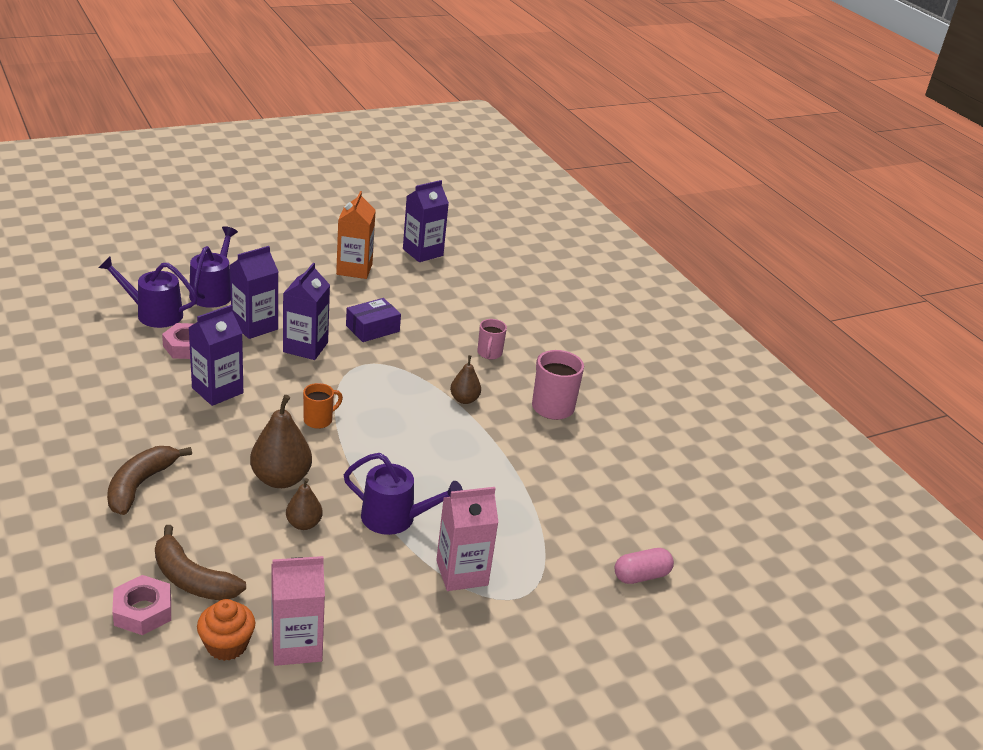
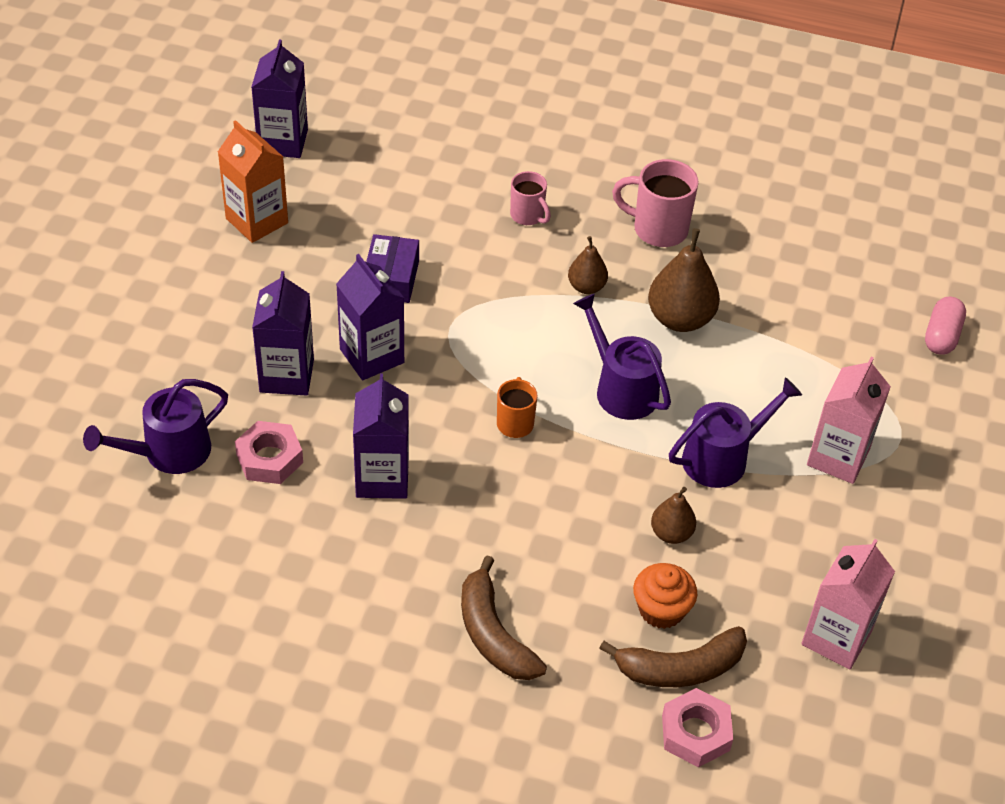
camera: 45 degrees left, 15 degrees up
purple watering can [189,226,238,308] -> purple watering can moved to [573,294,671,420]
orange cupcake [197,599,255,661] -> orange cupcake moved to [633,563,697,629]
brown pear [250,395,312,488] -> brown pear moved to [648,228,720,332]

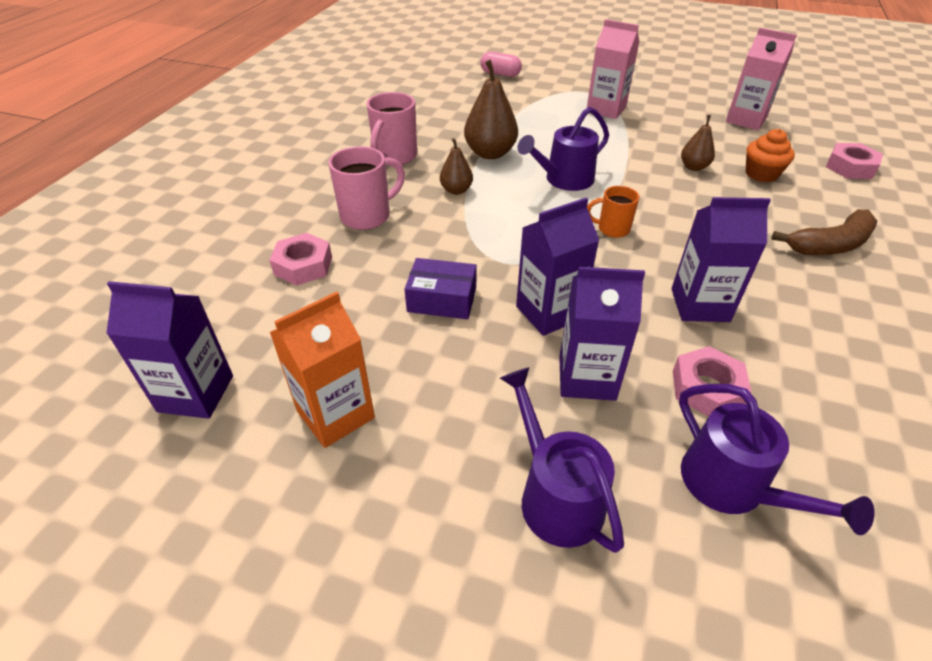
camera: 85 degrees left, 5 degrees down
pink mug [510,171,551,225] -> pink mug [328,146,405,230], size x1.61
brown banana [599,626,747,687] -> none
purple watering can [669,377,802,488] -> purple watering can moved to [500,367,624,553]
none -> pink nut [270,233,332,286]

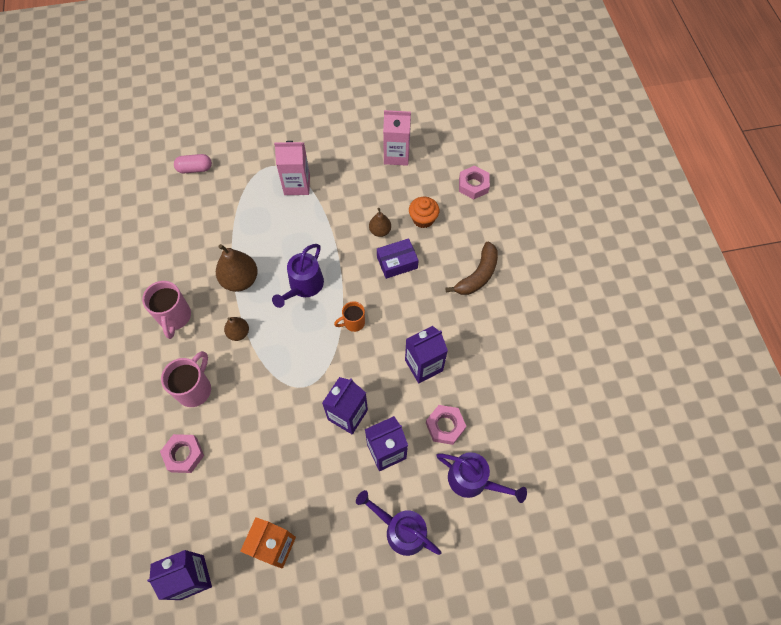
camera: 30 degrees left, 20 degrees up
purple box [405,258,477,319] -> purple box moved to [377,238,419,279]

